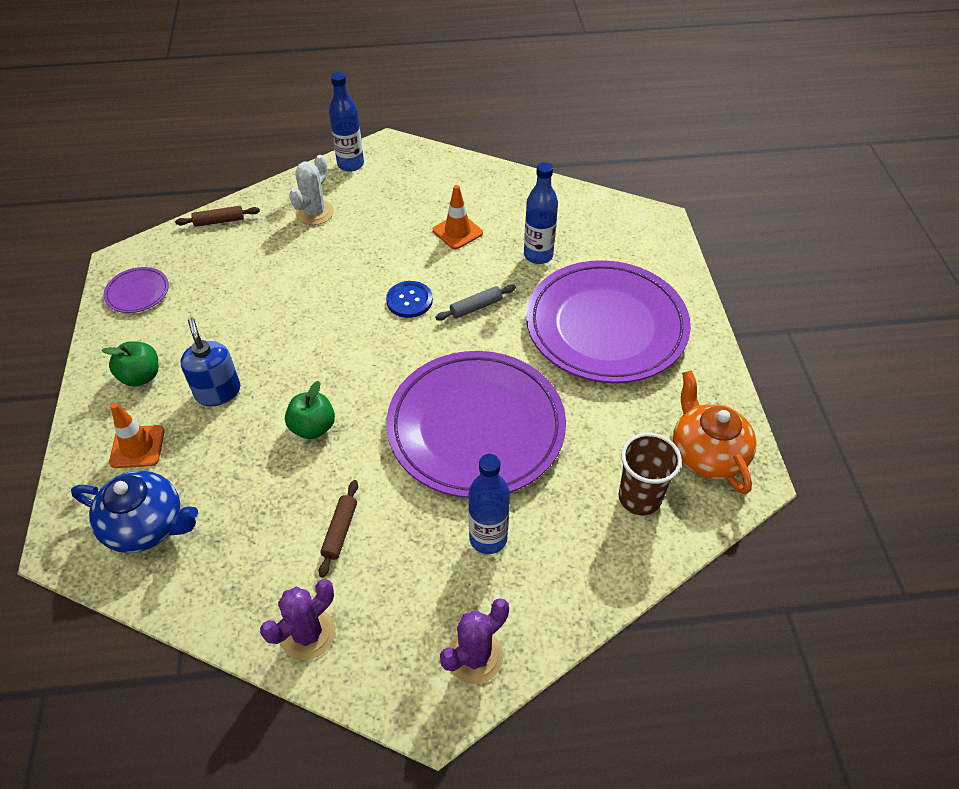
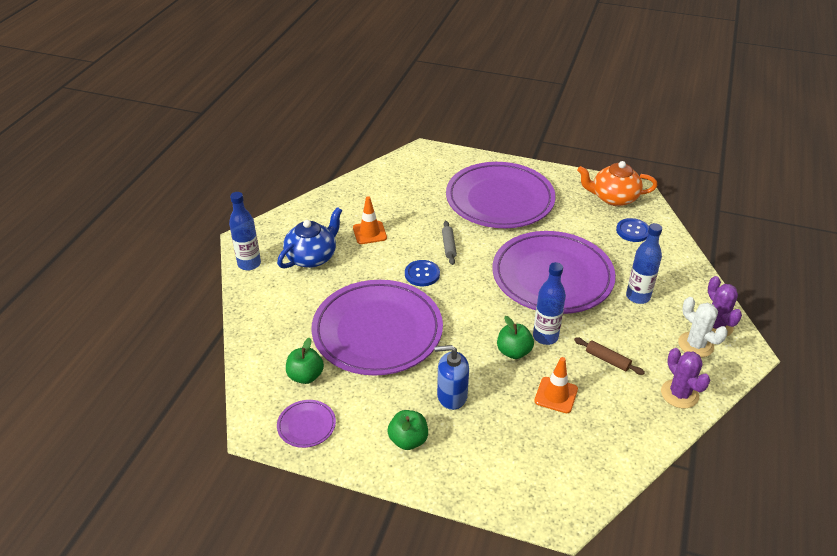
camera: 65 degrees left, 10 degrees down
blue teapot [71,471,198,553] -> blue teapot moved to [277,207,342,269]
orange traffic cone [109,403,165,468] -> orange traffic cone moved to [534,357,578,413]
brown rolling pin [175,206,260,227] -> none
white cactus [289,155,334,225] -> white cactus moved to [678,297,728,358]
blue bottle [524,162,558,264] -> blue bottle moved to [533,262,566,345]
brown cup [619,433,682,515] -> blue button [616,218,649,242]
none -> green apple [286,337,324,384]
none -> purple plate [311,280,443,376]

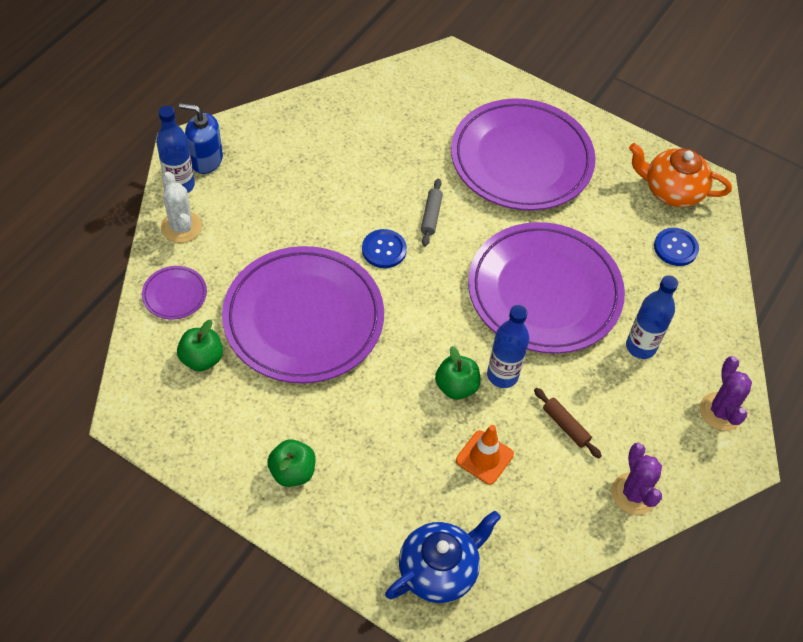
camera: 10 degrees right, 15 degrees up
blue teapot [277,207,342,269] -> blue teapot moved to [385,511,501,603]
purple plate [277,400,336,448] -> purple plate moved to [142,266,207,319]
orange traffic cone [353,196,387,244] -> none
blue soap dispenser [434,345,469,410] -> blue soap dispenser moved to [179,103,223,174]
white cactus [678,297,728,358] -> white cactus moved to [161,171,202,243]

